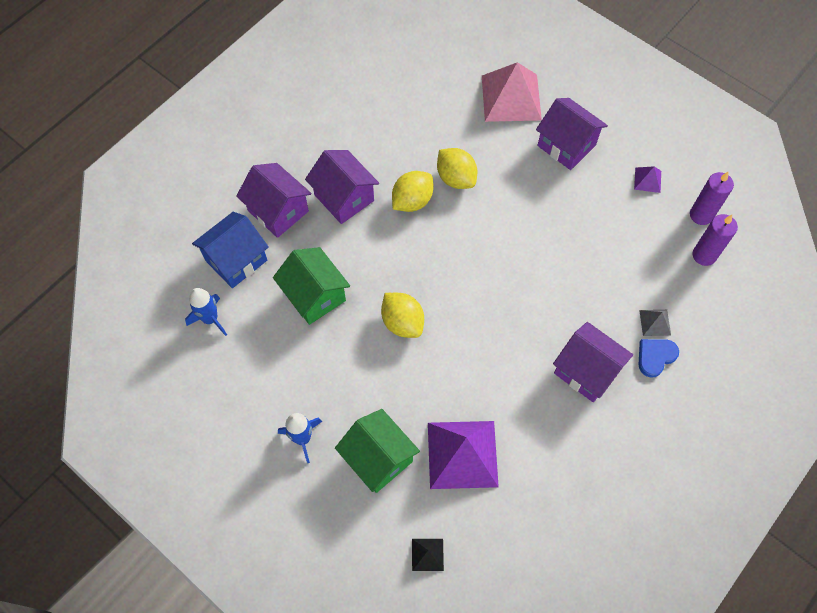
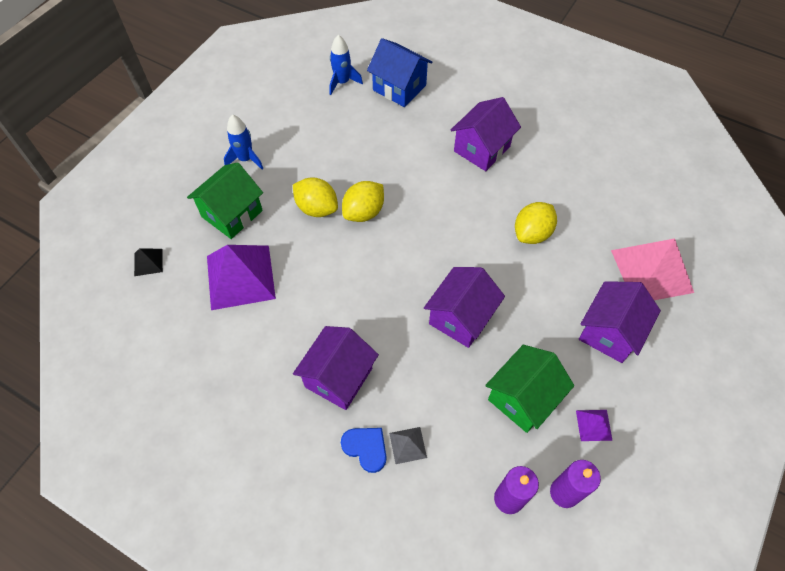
camera: 80 degrees right, 5 degrees down
purple house [236,163,312,238] -> purple house moved to [424,267,505,348]
green house [273,247,350,325] -> green house moved to [485,345,574,433]
yellow lemon [392,171,433,212] -> yellow lemon moved to [293,177,338,217]

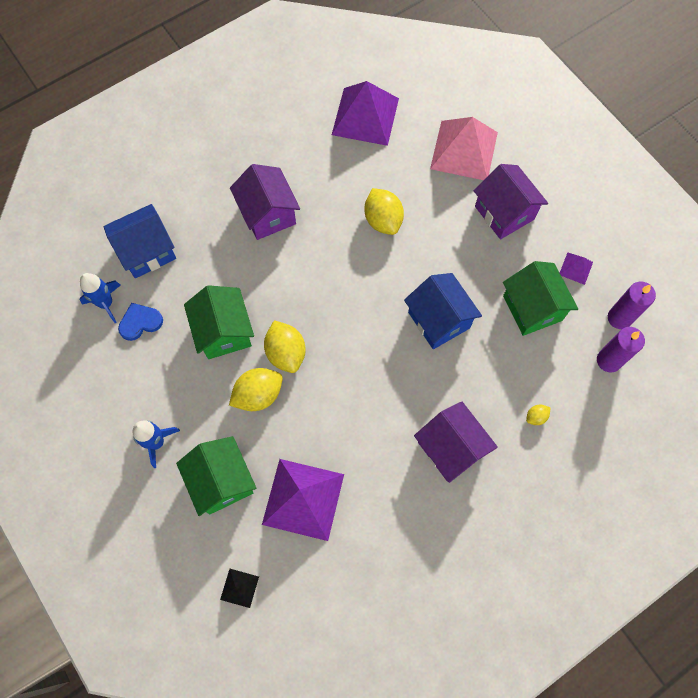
camera: 65 degrees left, 10 degrees up
blue heart [341,428,386,473] -> blue heart moved to [118,303,163,341]
grey pyramid [389,427,427,464] -> yellow lemon [526,405,551,425]
purple house [424,267,505,348] -> blue house [404,273,482,349]
none -> green house [184,285,254,359]
none -> purple pyramid [332,81,399,146]

